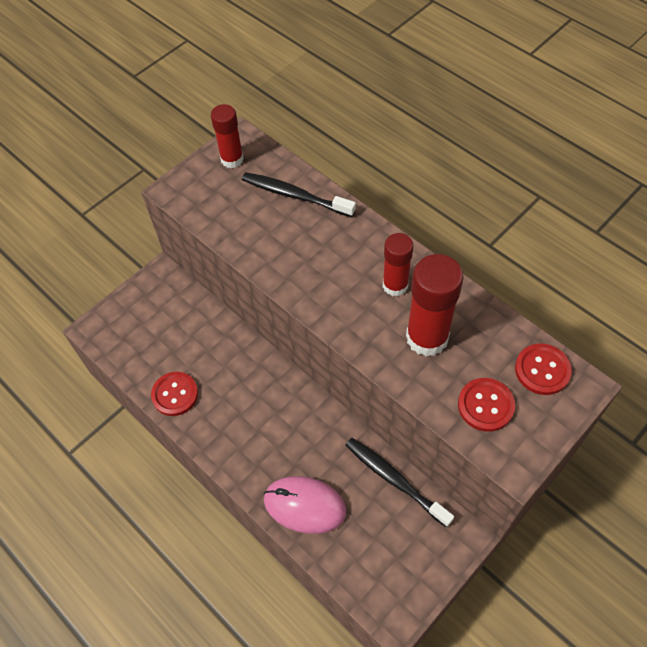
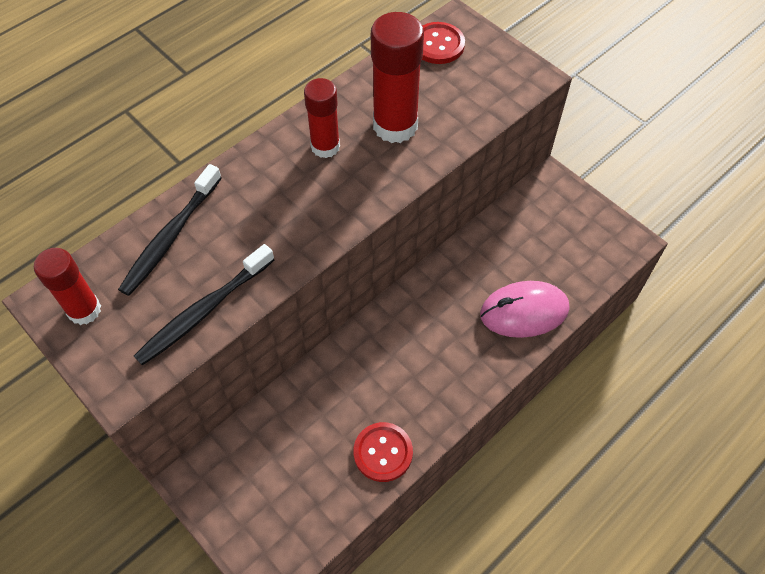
camera: 90 degrees left, 0 degrees up
pink mouse [264,476,346,534] -> pink mouse turned 60 degrees clockwise [480,281,569,338]
black toothbrush [346,438,454,528] -> black toothbrush moved to [134,244,274,366]
red button [458,378,515,432] -> none

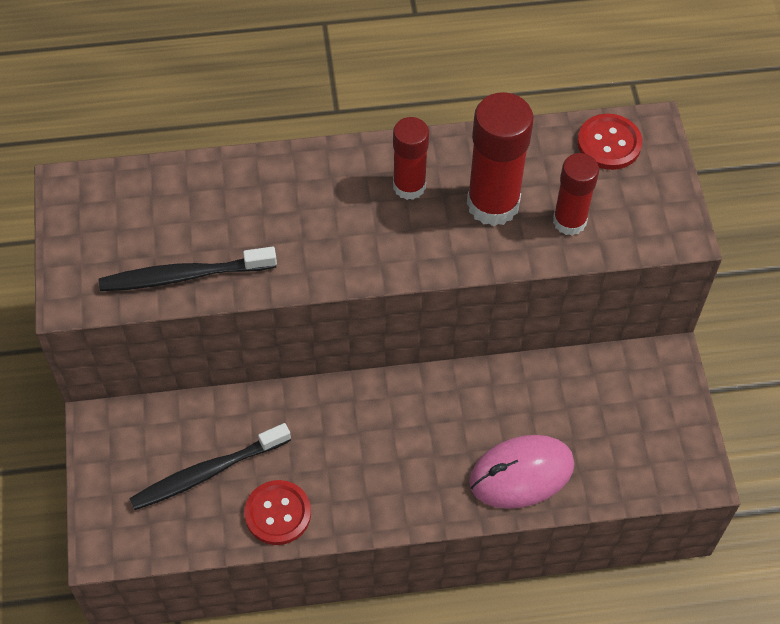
camera: 35 degrees right, 0 degrees up
red glue stick [34,248,101,325] -> red glue stick moved to [553,153,599,236]
black toothbrush [118,164,222,296] -> black toothbrush moved to [129,423,291,510]
pink mouse [480,281,569,338] -> pink mouse turned 45 degrees counterclockwise [469,435,574,509]

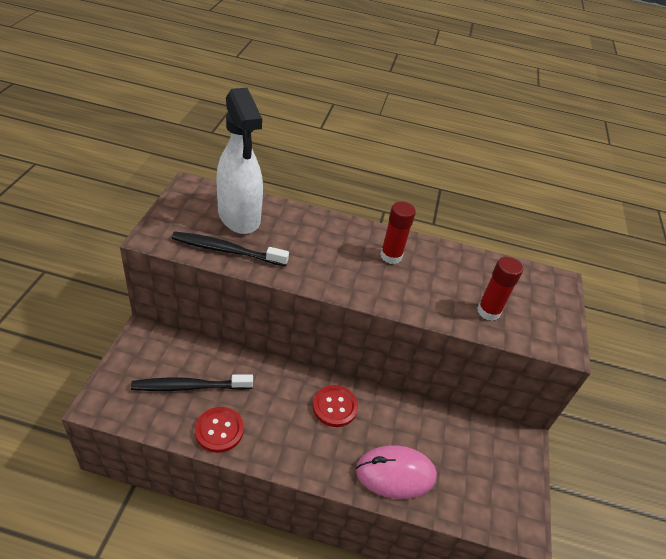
camera: 15 degrees right, 15 degrees down
red glue stick [467,92,534,226] -> none
red button [577,114,642,170] -> red button moved to [313,385,358,427]
none -> white spray bottle [216,88,263,234]

